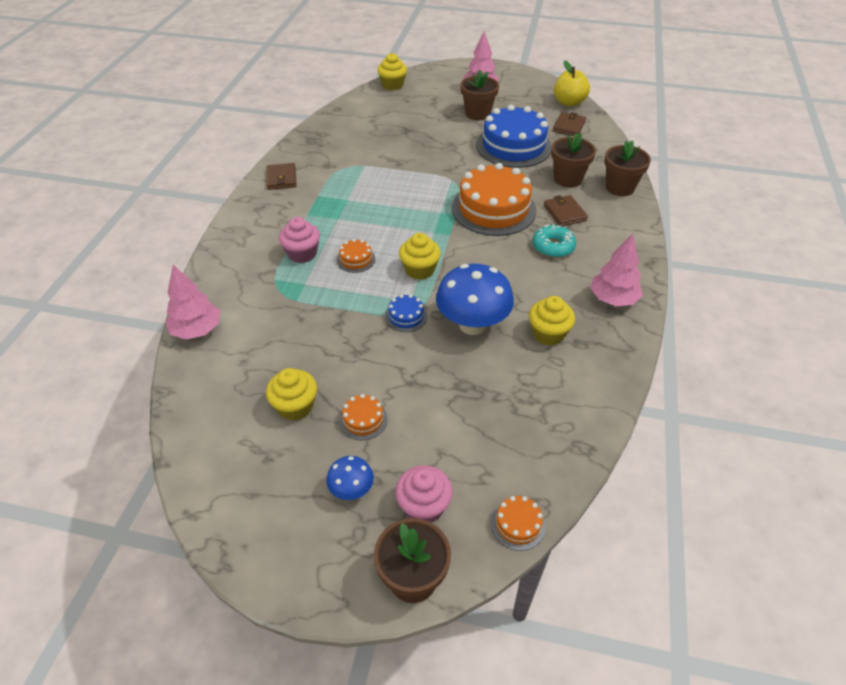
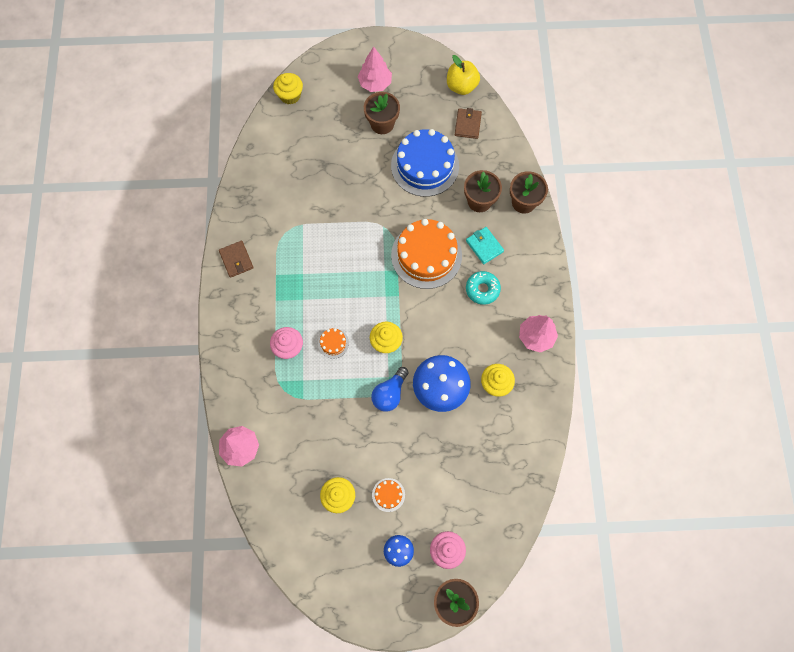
camera: 15 degrees left, 25 degrees up
blue cake [385,294,427,332] -> blue light bulb [371,367,409,412]
orange cake [491,496,546,551] -> none
brown wallet [544,195,588,226] -> turquoise wallet [466,227,504,264]

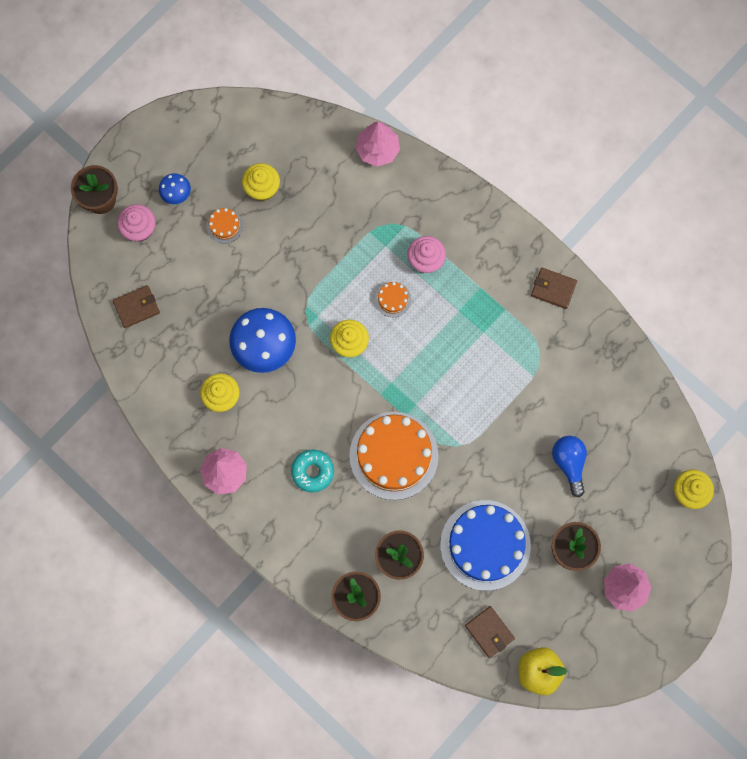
camera: 135 degrees right, 5 degrees up
blue light bulb [371,367,409,412] -> blue light bulb moved to [552,436,587,497]
turquoise wallet [466,227,504,264] -> none
none -> brown wallet [113,285,160,328]

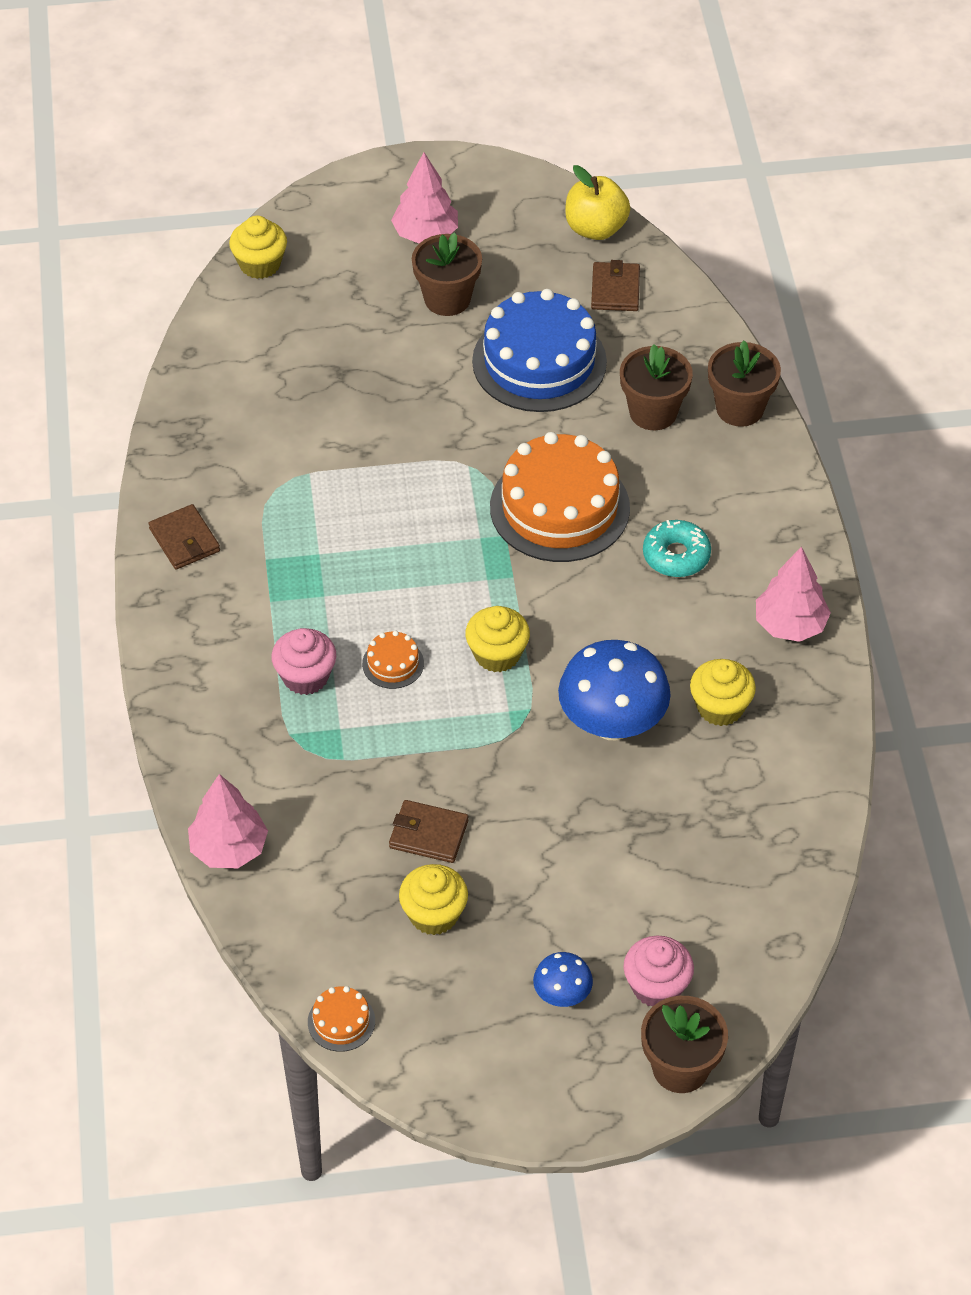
camera: 140 degrees left, 25 degrees down
brown wallet [113,285,160,328] -> brown wallet moved to [389,800,468,863]
orange cake [207,208,243,243] -> orange cake moved to [308,986,375,1052]
blue light bulb [552,436,587,497] -> none

